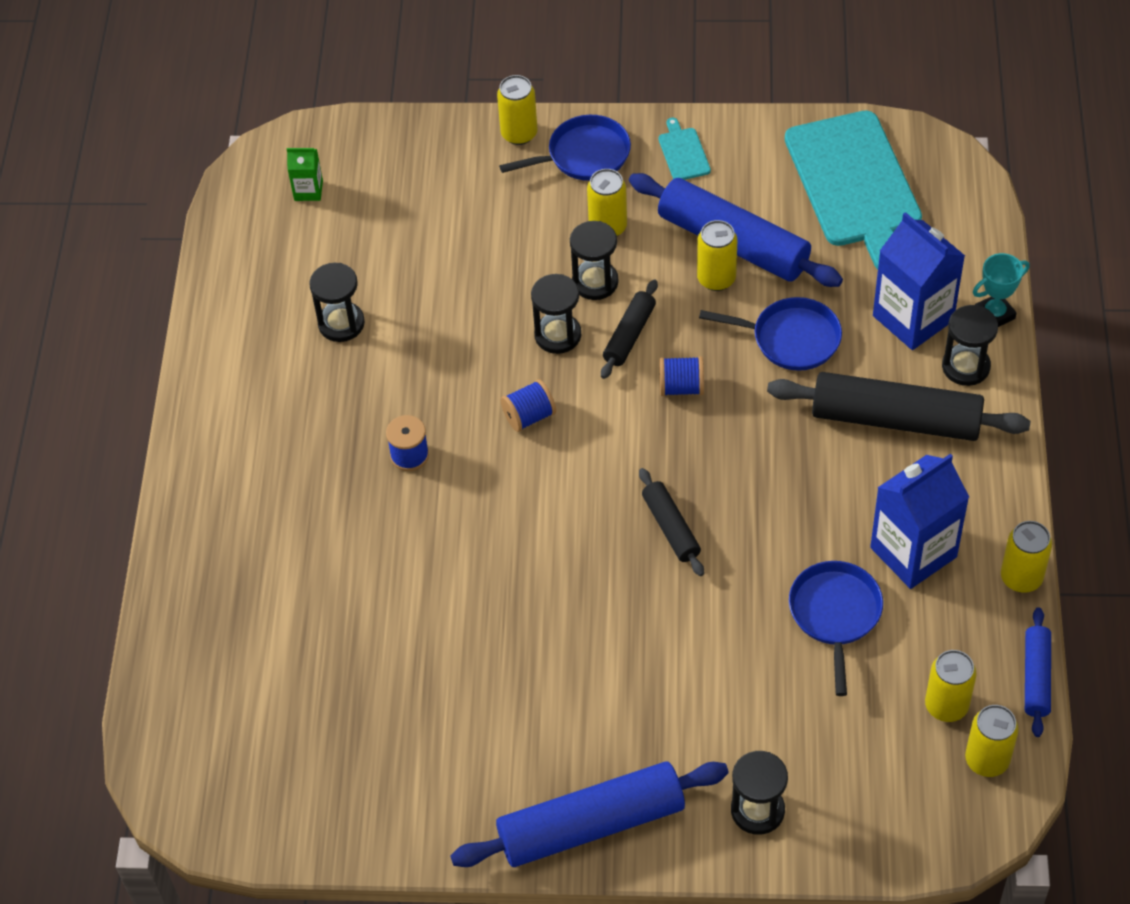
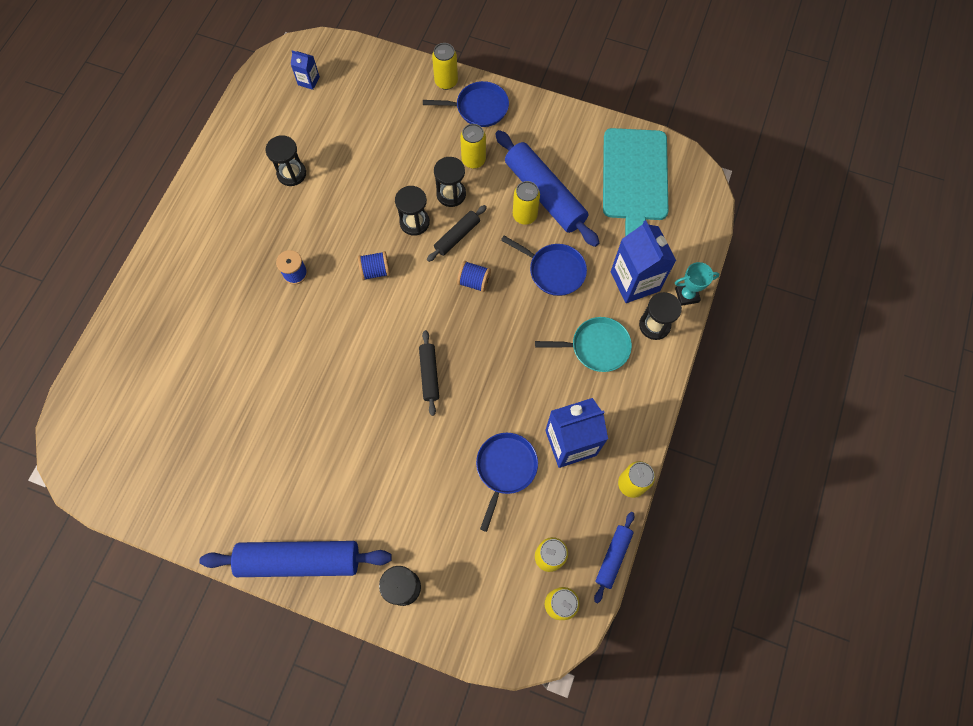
camera: 15 degrees right, 15 degrees up
green carton [287,148,323,201] -> blue carton [291,50,320,90]
turquoise cutting board [658,118,711,180] -> none
black rolling pin [767,372,1031,441] -> turquoise pan [535,317,632,372]

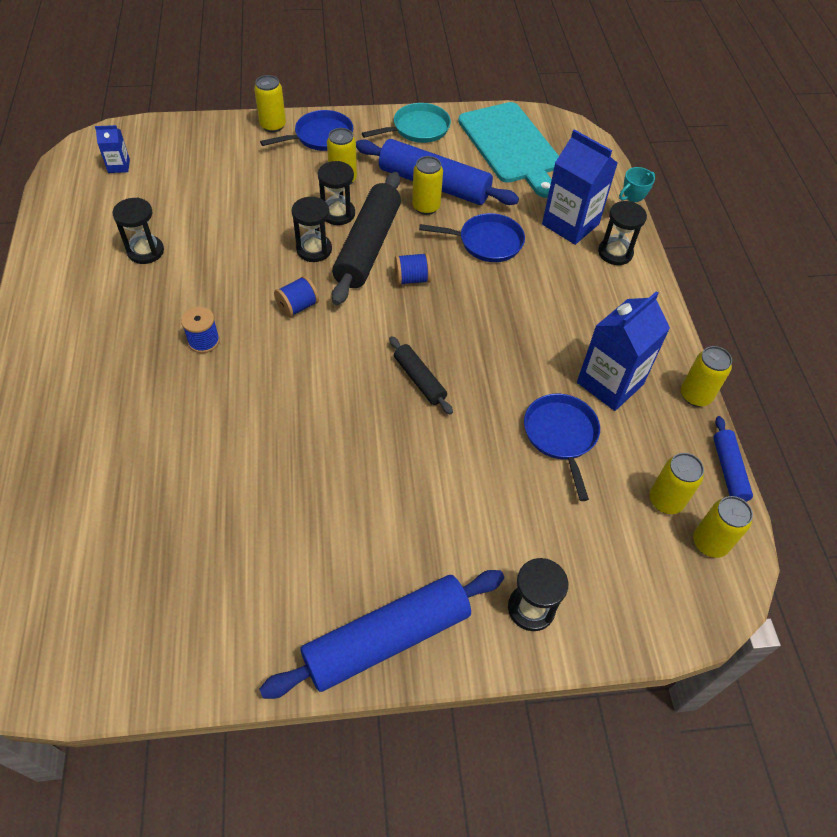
camera: 30 degrees left, 15 degrees down
black rolling pin [427,205,487,262] -> black rolling pin [332,172,401,305], size x1.94
turquoise pan [535,317,632,372] -> turquoise pan moved to [362,103,451,143]

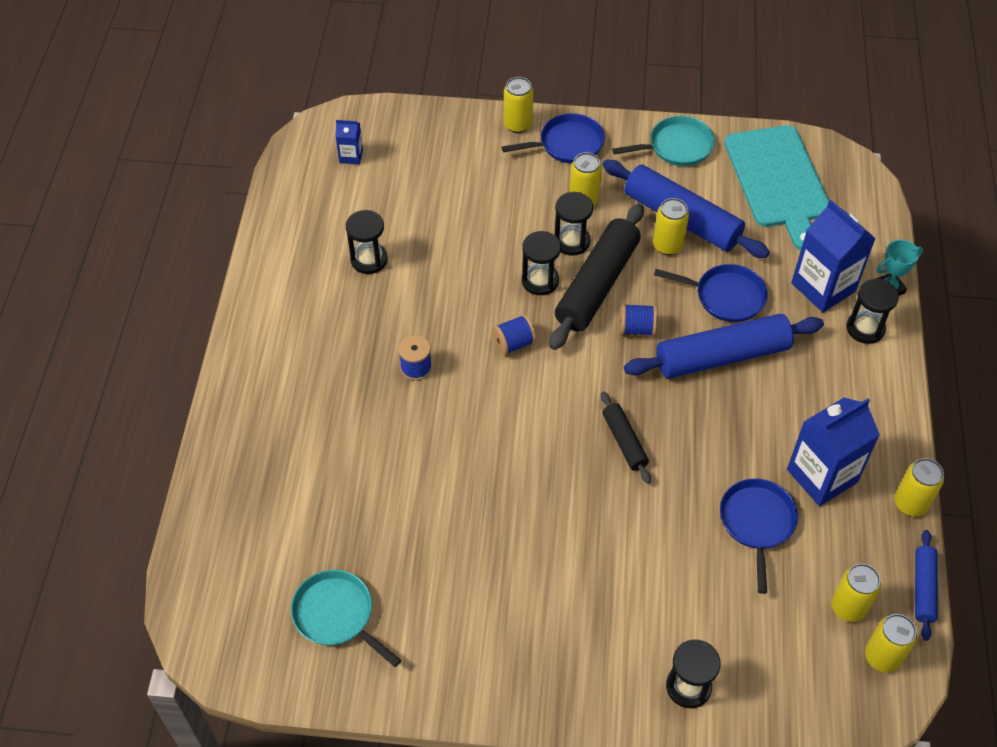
camera: 15 degrees right, 0 degrees up
blue rolling pin [259,570,504,699] -> blue rolling pin moved to [624,314,824,378]
none -> turquoise pan [291,570,401,667]

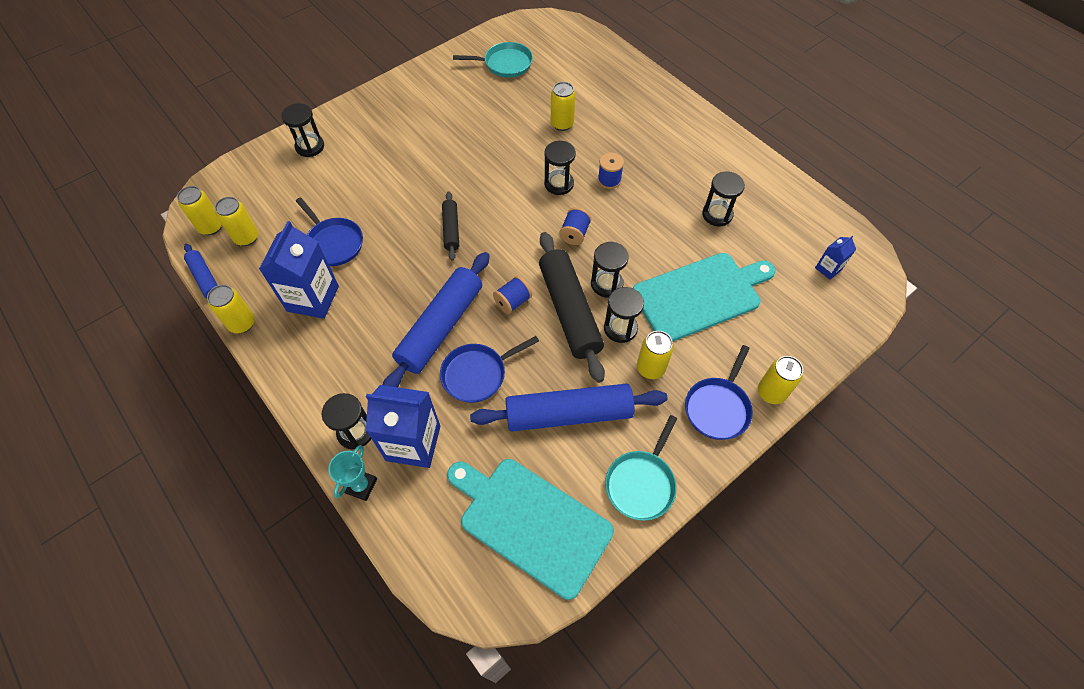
camera: 135 degrees right, 5 degrees up
black rolling pin [601,391,651,484] -> black rolling pin turned 60 degrees clockwise [442,191,459,261]
yellow can [653,198,689,255] -> yellow can moved to [551,82,576,131]
none -> black hourglass [544,141,576,195]
none -> turquoise cutting board [633,253,776,342]

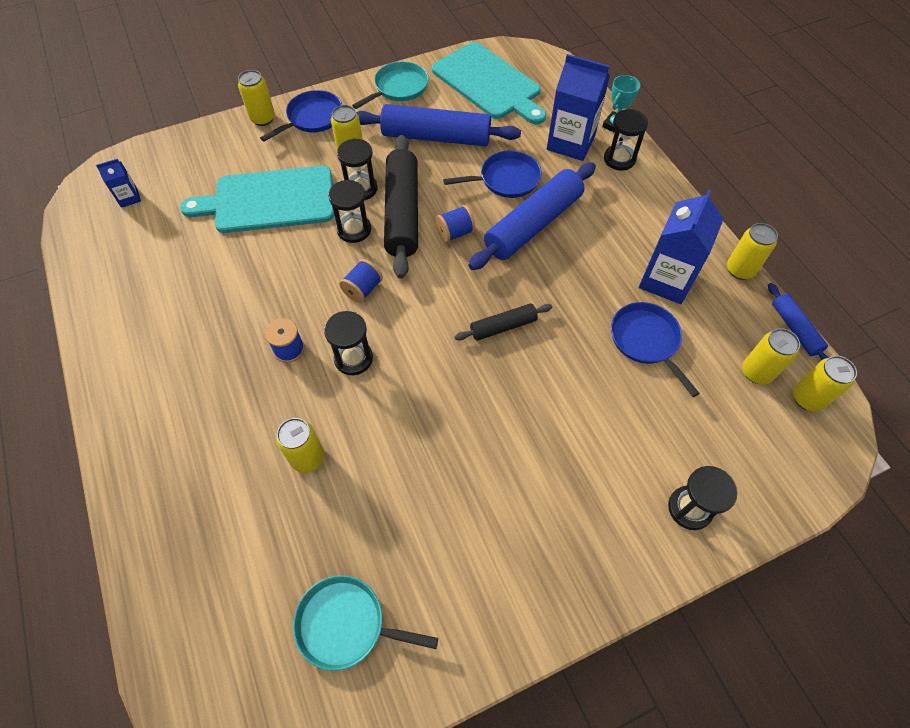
camera: 165 degrees left, 0 degrees up
black rolling pin [442,191,459,261] -> black rolling pin turned 60 degrees clockwise [454,303,552,341]
black hourglass [702,172,745,226] -> none

